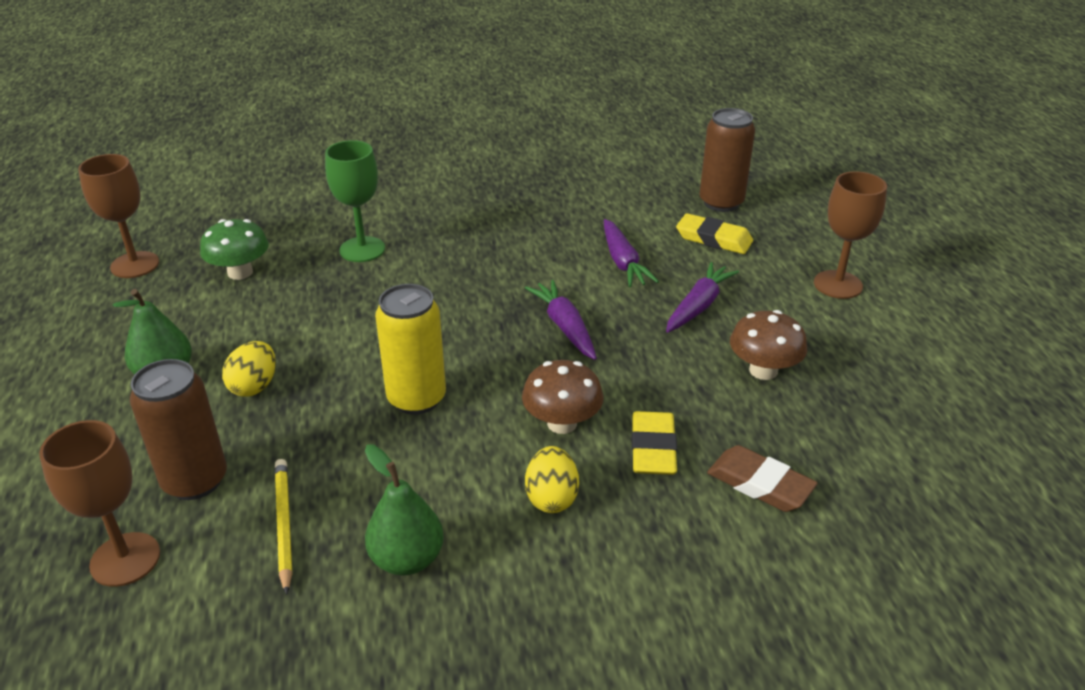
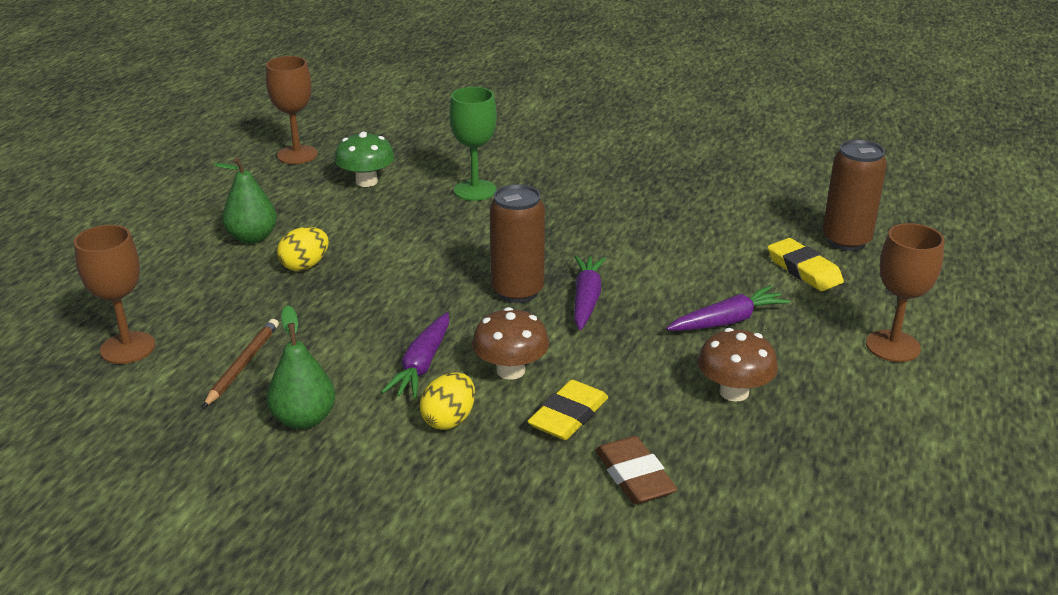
camera: 30 degrees right, 5 degrees down
brown can [130,359,227,500] -> brown can moved to [490,184,545,303]
yellow pencil [275,459,293,595] -> brown pencil [203,319,279,408]
yellow can [375,284,446,415] -> none
purple carrot [604,219,659,287] -> purple carrot moved to [381,312,449,399]

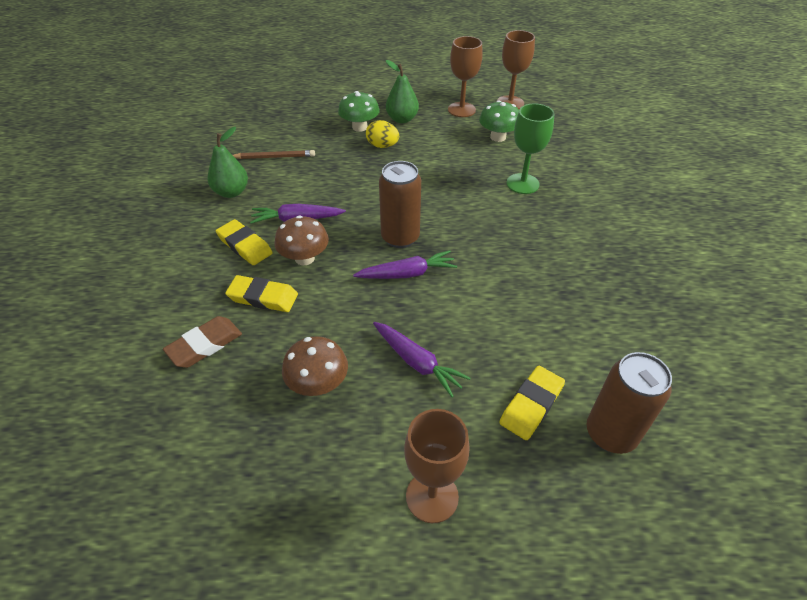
camera: 70 degrees right, 15 degrees up
brown goblet [74,225,156,364] -> brown goblet moved to [448,36,483,117]
yellow egg [419,372,475,430] -> yellow eraser [216,219,273,265]
none -> green mushroom [338,91,380,132]

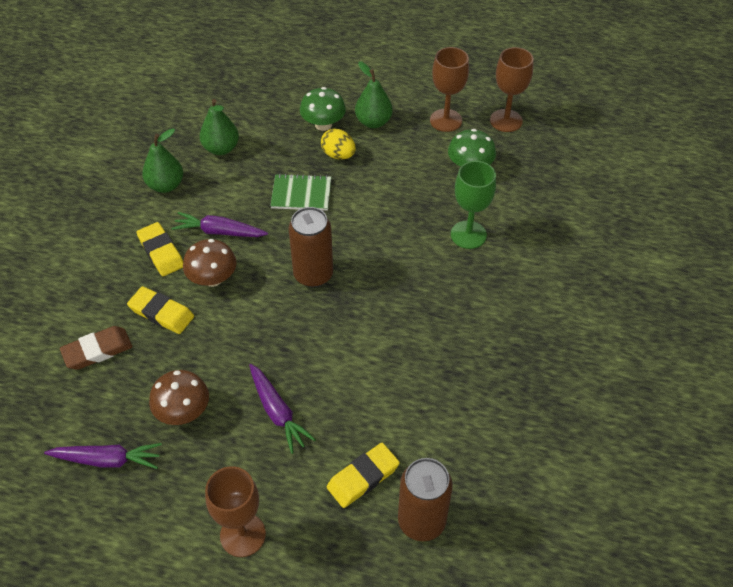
camera: 15 degrees right, 5 degrees up
brown pencil [233,150,315,159] -> green pear [200,99,239,155]
purple carrot [353,250,457,279] -> purple carrot moved to [44,443,162,469]
none -> green notebook [270,174,331,211]

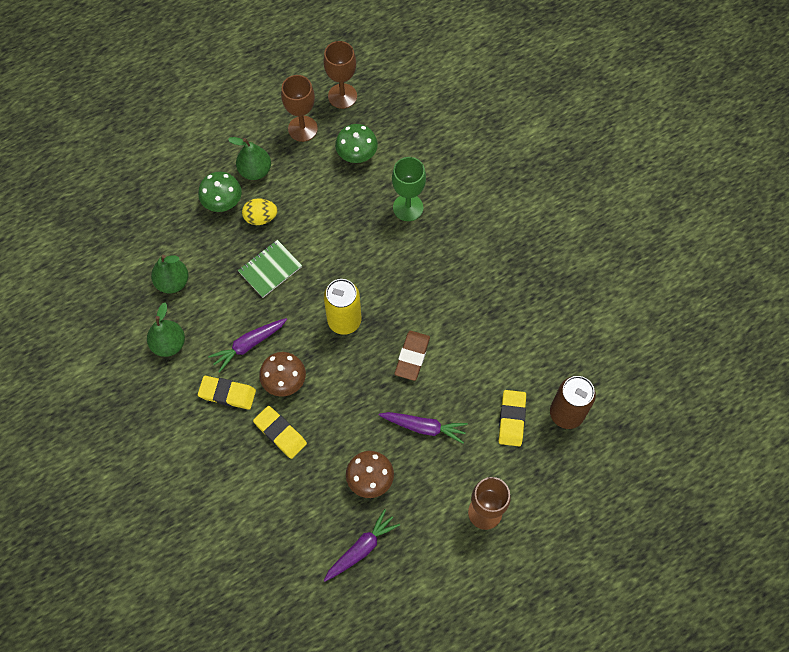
camera: 45 degrees left, 15 degrees up
brown eraser [60,326,132,370] -> brown eraser moved to [395,331,430,381]
yellow eraser [127,286,194,334] -> yellow eraser turned 60 degrees clockwise [253,406,307,459]
brown can [288,207,333,287] -> yellow can [324,279,361,335]

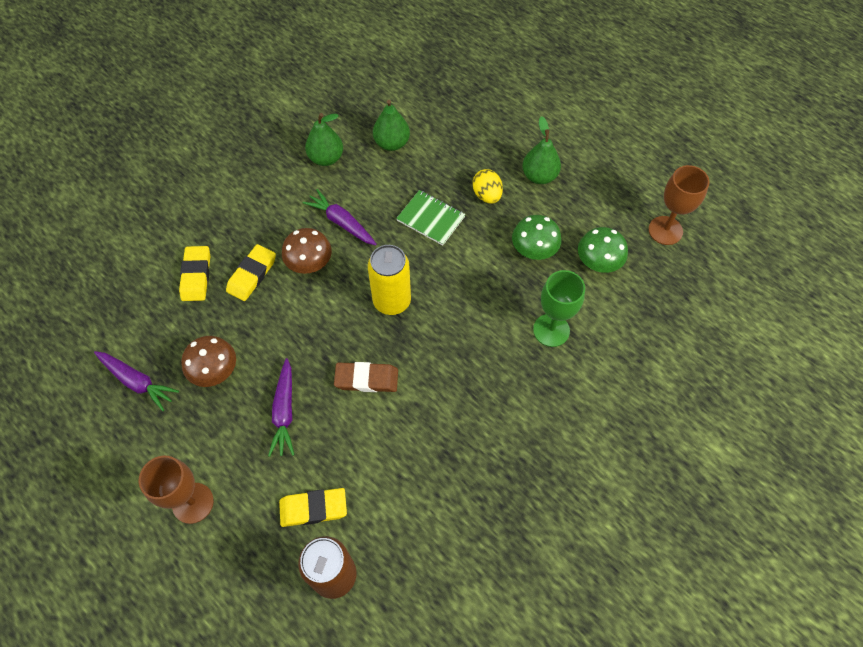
camera: 75 degrees right, 5 degrees down
green mushroom [198,172,242,212] -> green mushroom moved to [512,215,561,260]
yellow eraser [198,376,256,410] -> yellow eraser moved to [179,246,210,301]
brown goblet [281,75,318,142] -> none

